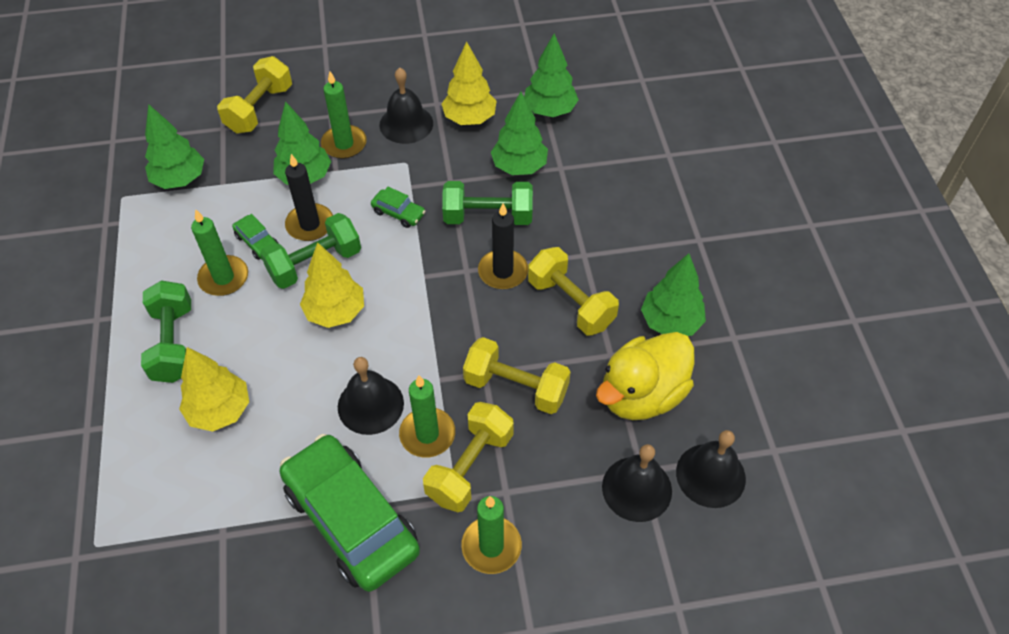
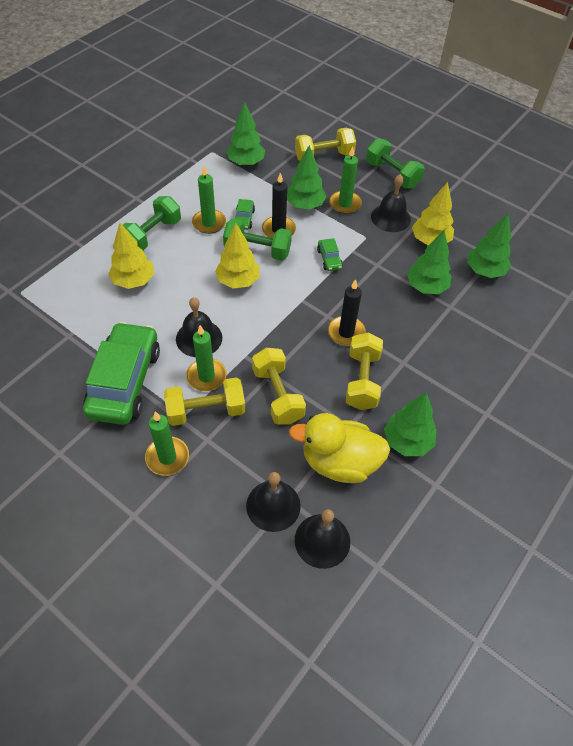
camera: 45 degrees right, 0 degrees up
green dumbbell [442,181,533,225] -> green dumbbell moved to [366,138,424,188]

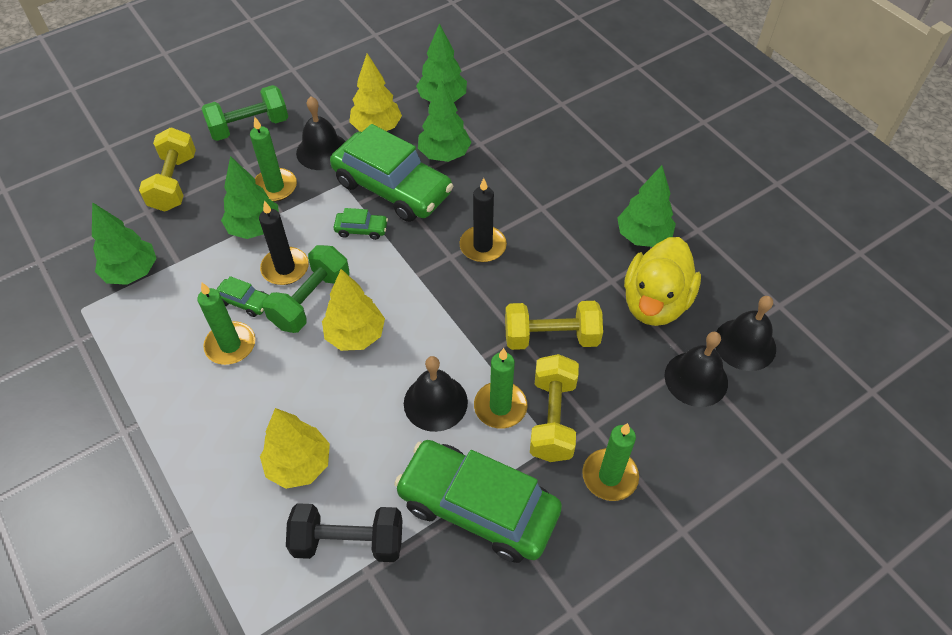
camera: 70 degrees left, 0 degrees up
green dumbbell [123,196,181,250] -> none
yellow dumbbell [346,332,383,410] -> none
none -> black dumbbell [286,503,402,562]
none -> green car [330,124,453,222]

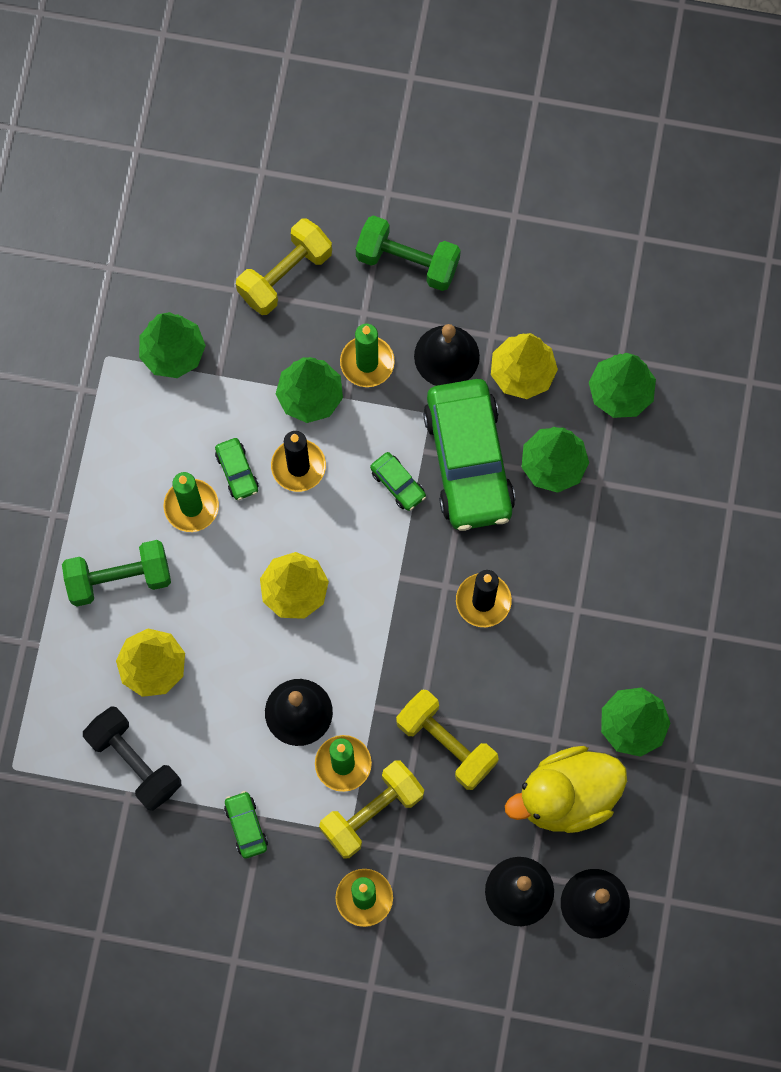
camera: 45 degrees right, 20 degrees up
green dumbbell [263,245,349,333] -> green dumbbell moved to [62,540,171,607]
green car [394,440,562,563] -> green car [224,791,268,859], size x0.41

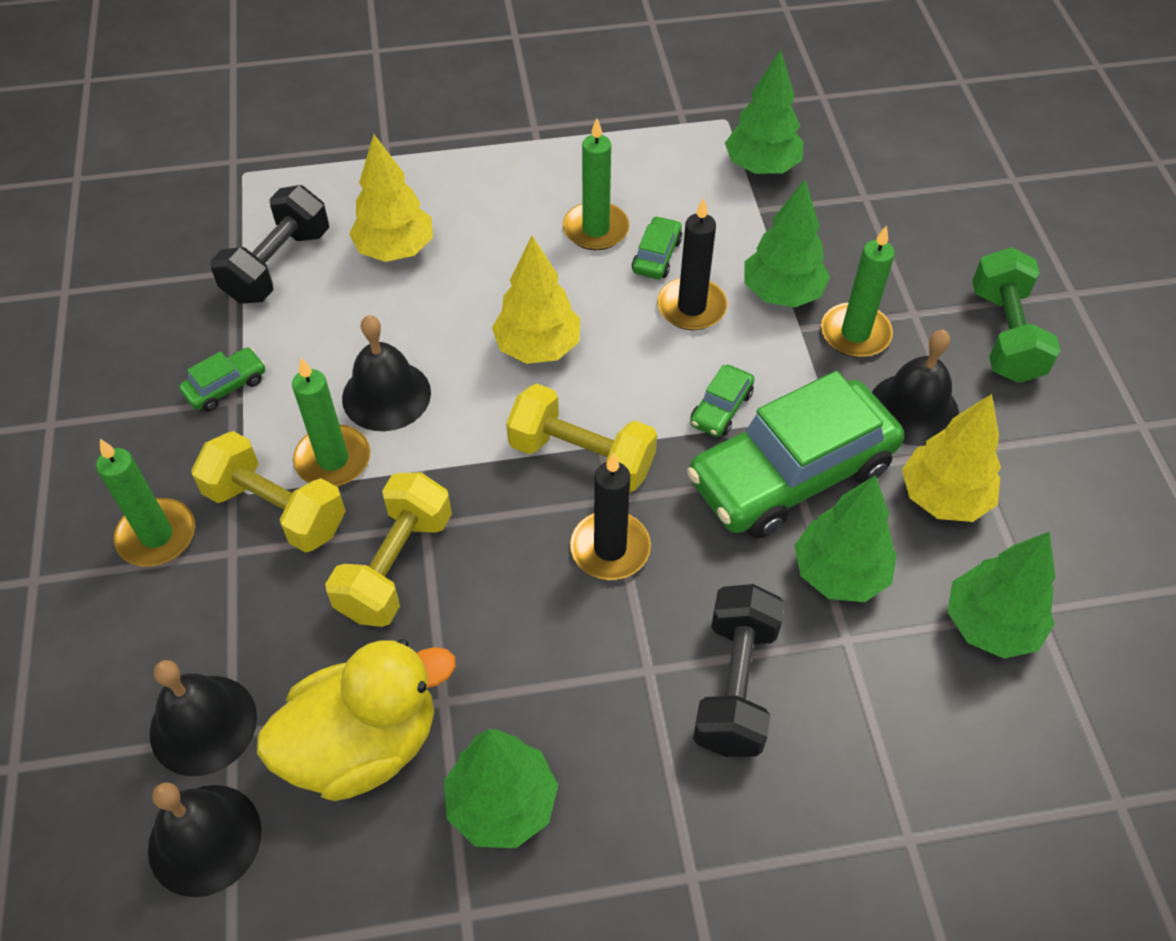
camera: 70 degrees right, 20 degrees down
green dumbbell [62,540,171,607] -> none
green car [215,438,259,500] -> green car turned 150 degrees clockwise [632,216,682,279]
yellow dumbbell [236,219,332,315] -> yellow dumbbell moved to [506,384,657,492]
yellow duck [505,746,627,833] -> yellow duck turned 105 degrees clockwise [257,639,456,801]
none -> black dumbbell [693,584,785,757]

